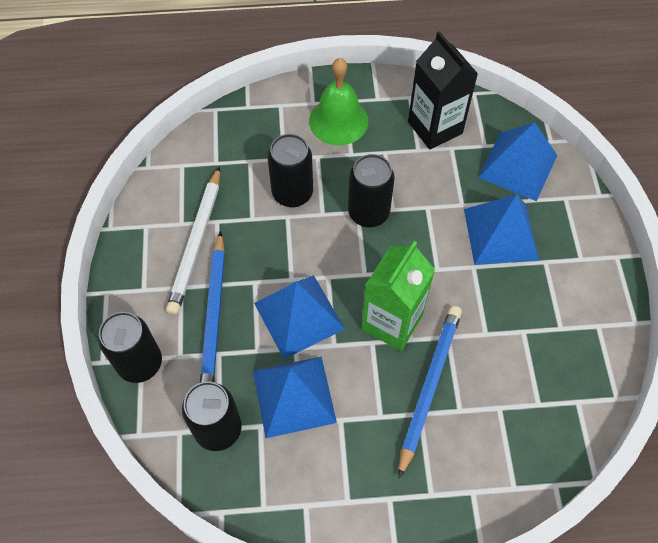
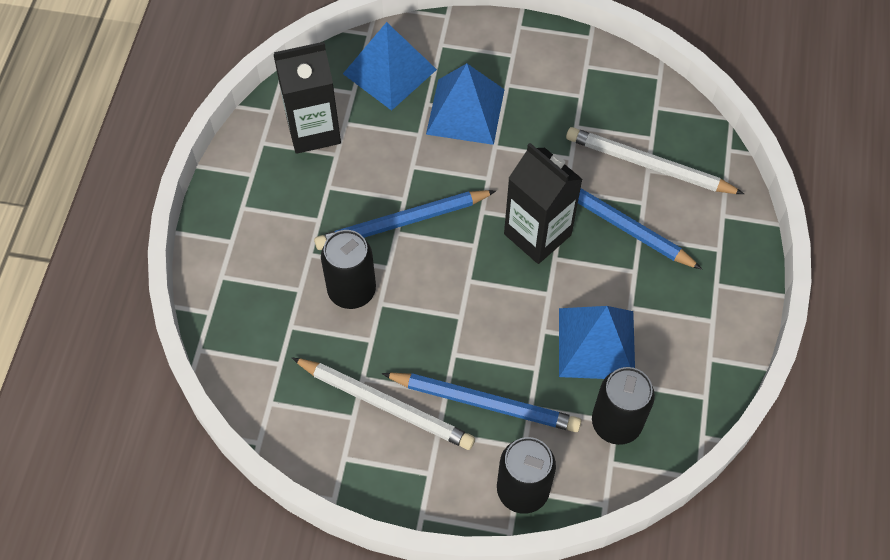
camera: 75 degrees left, 0 degrees up
blue pyramid [254,275,345,359] -> none
green bell [309,58,368,145] -> none
black can [348,154,395,228] -> blue pencil [314,190,496,250]
green carton [361,241,435,351] -> black carton [504,143,583,264]
none -> white pencil [566,127,744,194]

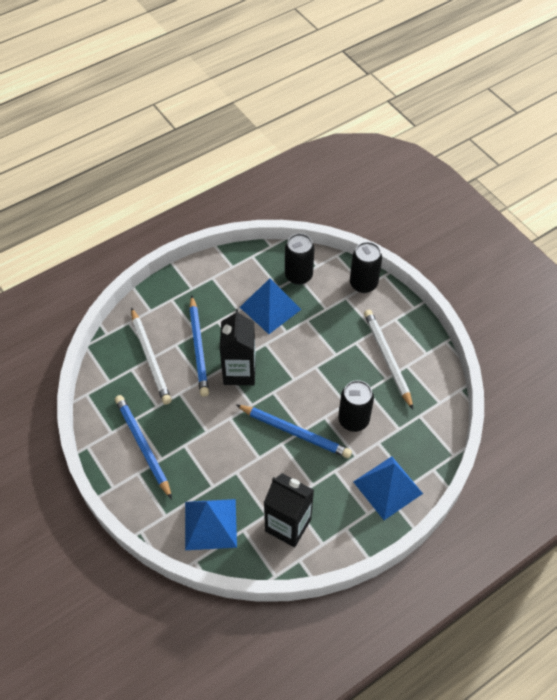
camera: 135 degrees left, 5 degrees down
blue pencil [382,373,581,432] -> blue pencil moved to [115,395,172,499]
blue pyramid [426,63,505,145] -> blue pyramid moved to [354,456,423,520]

